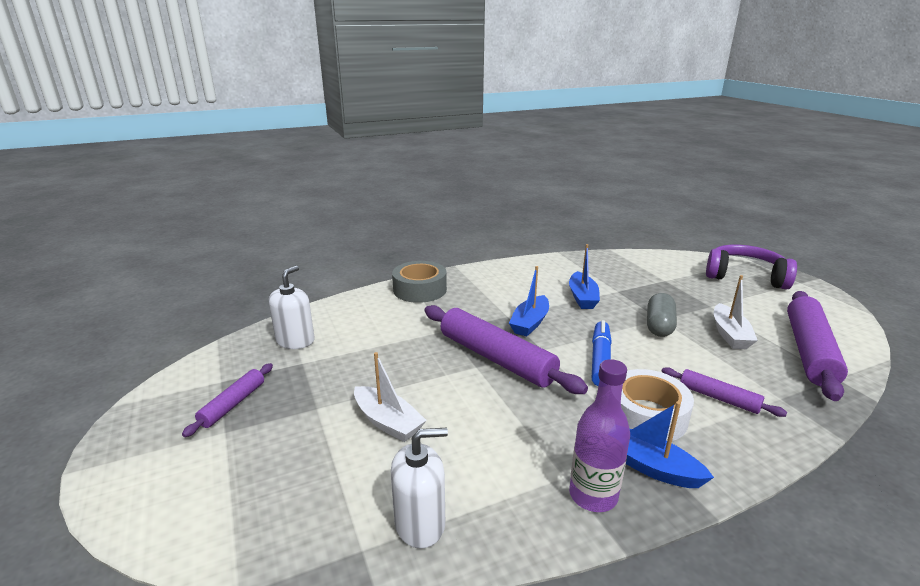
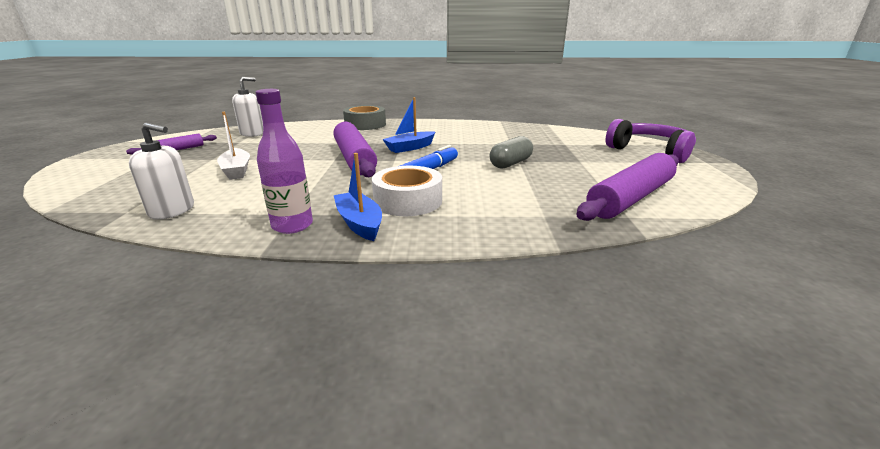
camera: 25 degrees right, 0 degrees up
blue boat [569,244,600,309] -> none
purple rolling pin [661,367,787,417] -> none
white boat [714,275,758,349] -> none

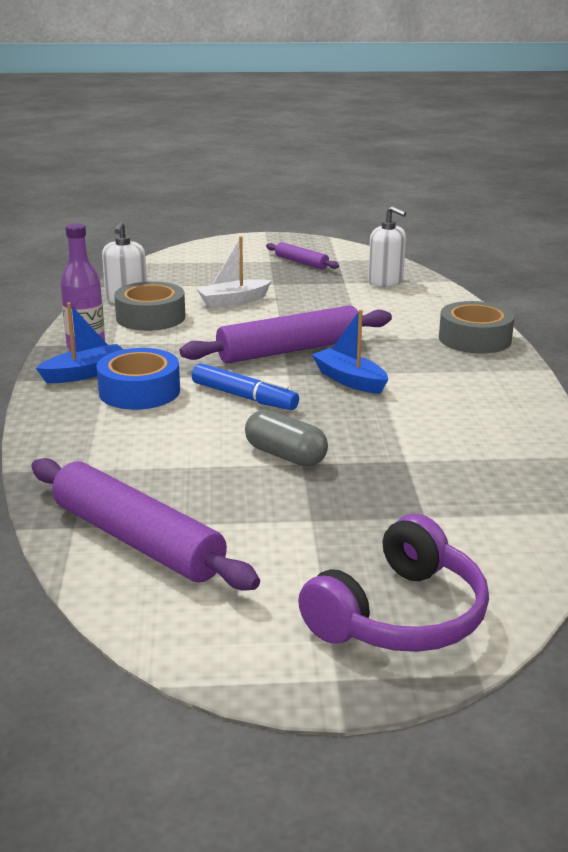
camera: 85 degrees right, 0 degrees up
white tape [372,166,442,216] -> blue tape [96,348,180,410]
none -> grey tape [114,282,185,331]

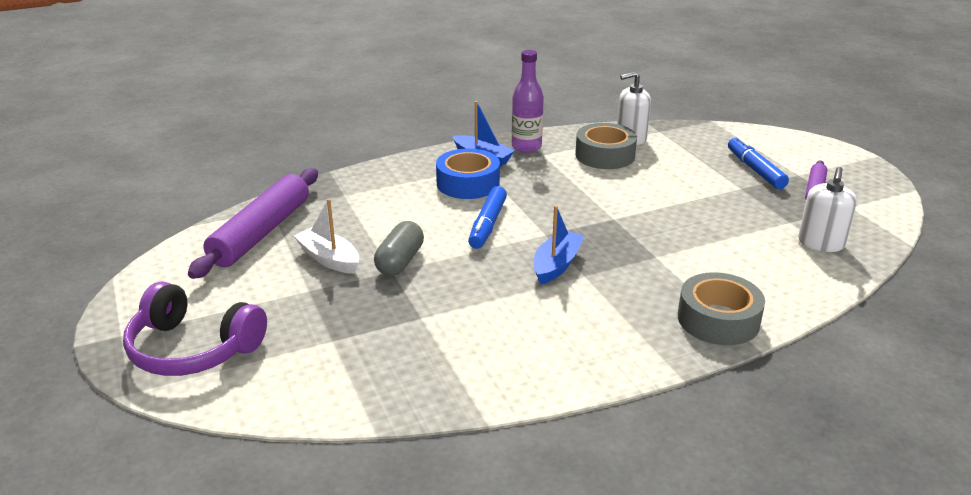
camera: 70 degrees right, 5 degrees up
purple rolling pin [180,305,392,363] -> none
white boat [197,236,272,308] -> white boat moved to [294,199,359,274]
none -> blue marker [728,136,789,189]

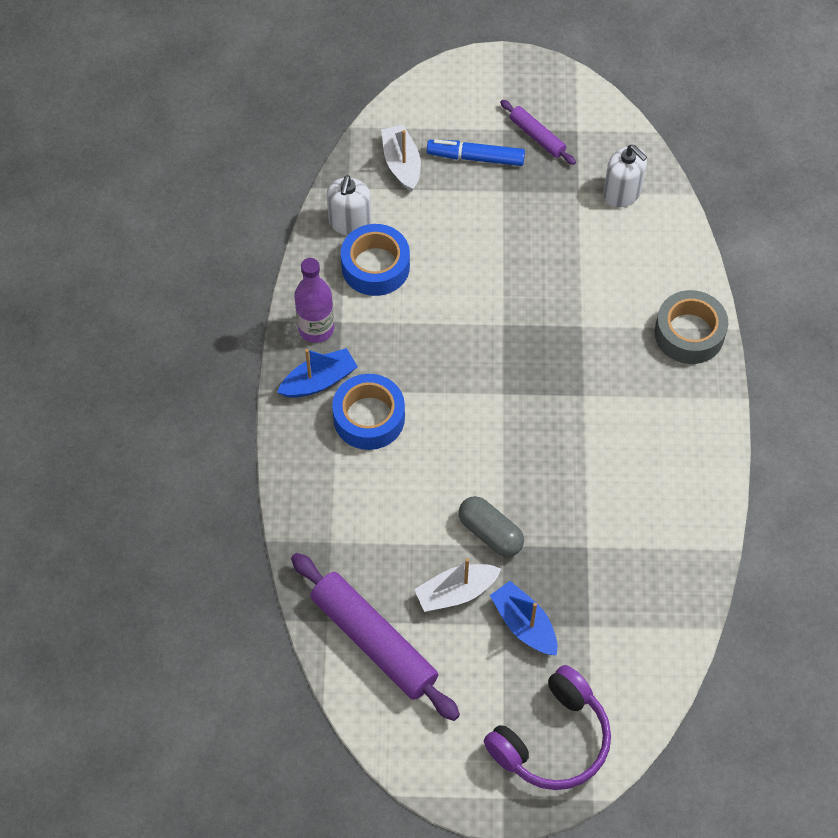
camera: 65 degrees left, 30 degrees up
blue marker [468,186,507,249] -> none
blue boat [533,205,584,285] -> blue boat moved to [490,581,557,655]
grey tape [575,123,637,169] -> blue tape [341,224,410,296]
none -> white boat [381,125,421,192]

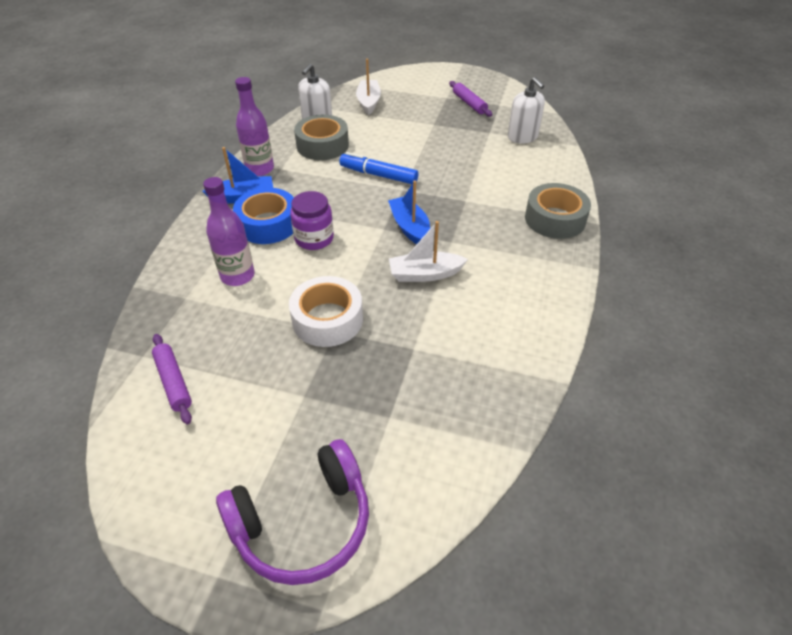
camera: 15 degrees right, 15 degrees down
purple rolling pin [291,553,460,721] -> purple rolling pin [152,334,192,425], size x0.51
blue tape [341,224,410,296] -> grey tape [294,114,349,160]
white boat [414,558,501,612] -> white boat moved to [389,221,468,282]
blue marker [427,139,525,166] -> blue marker moved to [339,152,418,184]
grey capsule [459,496,524,557] -> white tape [289,276,363,347]
blue boat [490,581,557,655] -> blue boat moved to [388,181,430,244]
none -> purple bottle [203,177,255,286]
none -> purple jar [290,191,334,250]

